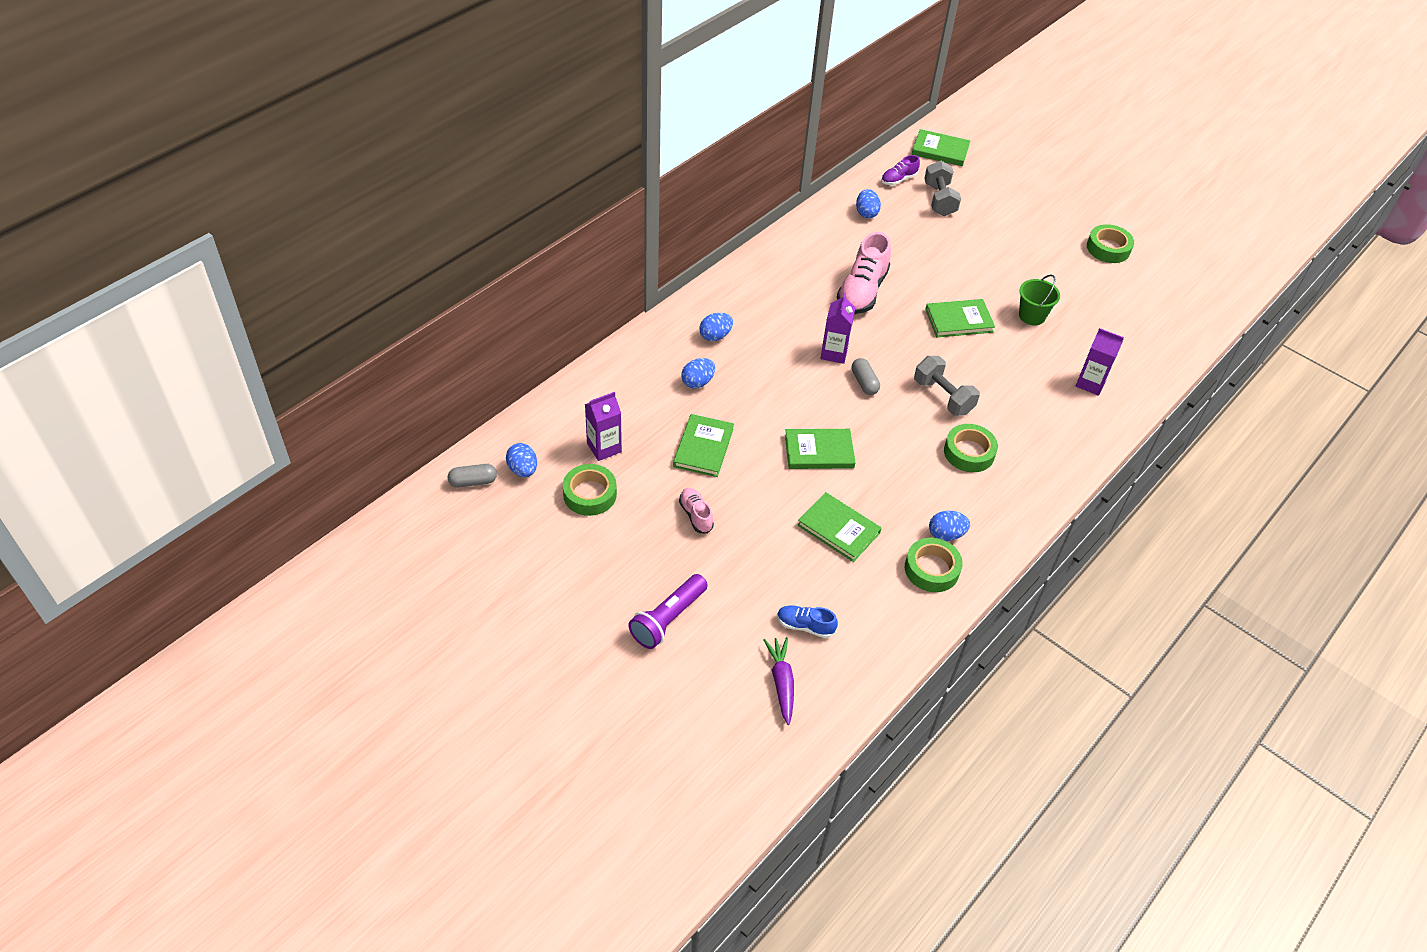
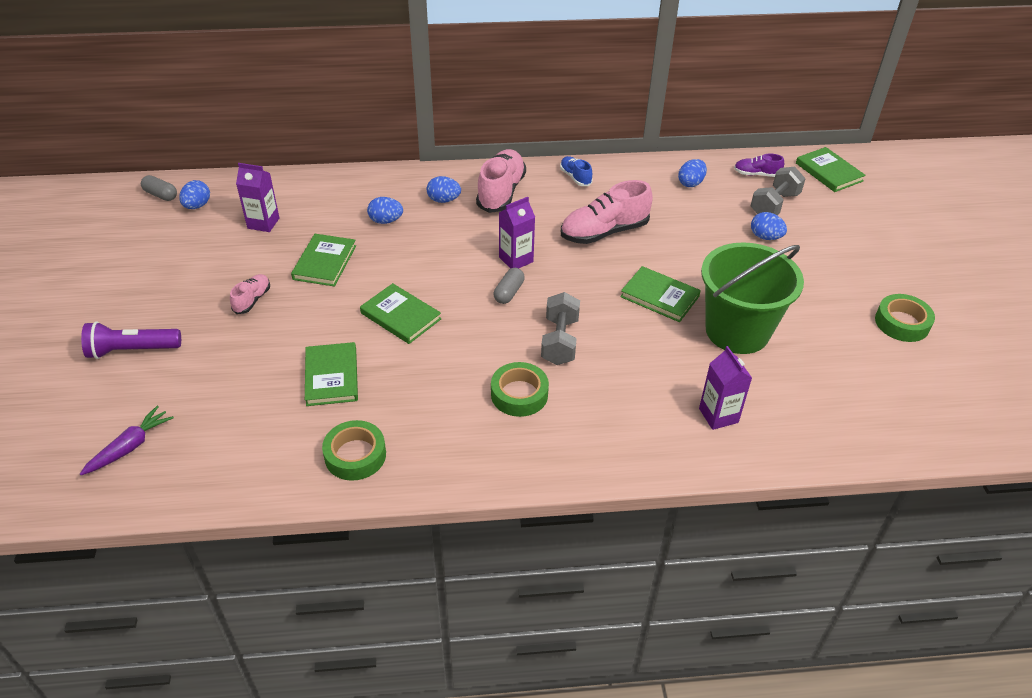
camera: 45 degrees right, 5 degrees down
green tape [563,464,617,516] -> none
green book [673,414,734,477] -> green book turned 45 degrees counterclockwise [291,234,356,287]
blue shoe [777,605,838,638] -> blue shoe moved to [560,156,593,186]
blue egg [929,511,970,541] -> blue egg moved to [751,212,787,240]
green bucket [1019,275,1060,325] -> green bucket [701,242,804,354], size x2.06
none -> pink shoe [476,149,526,213]

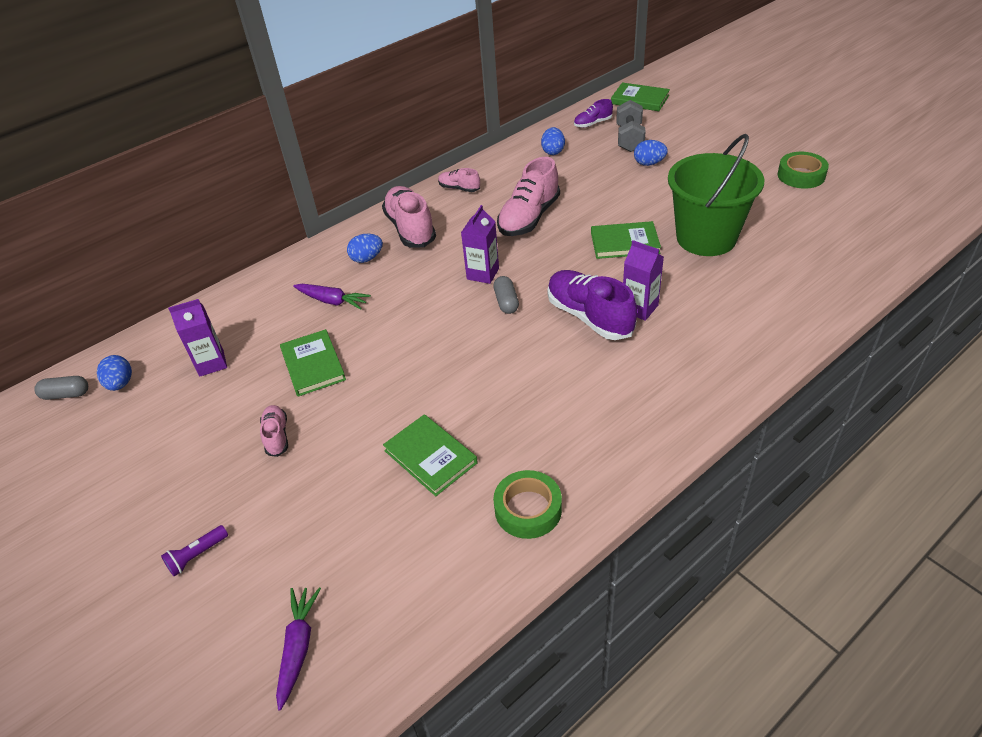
camera: 30 degrees left, 0 degrees up
purple flashlight [81,321,181,359] -> purple flashlight [161,525,228,576], size x0.57
green book [360,283,441,344] -> none
blue egg [367,197,403,224] -> purple carrot [293,284,371,310]
green tape [491,362,549,417] -> none
grey dumbbell [541,292,580,365] -> purple shoe [548,270,637,340]
blue shoe [560,156,593,186] -> pink shoe [438,168,480,192]
purple carton [699,346,752,430] -> purple carton moved to [623,240,664,321]

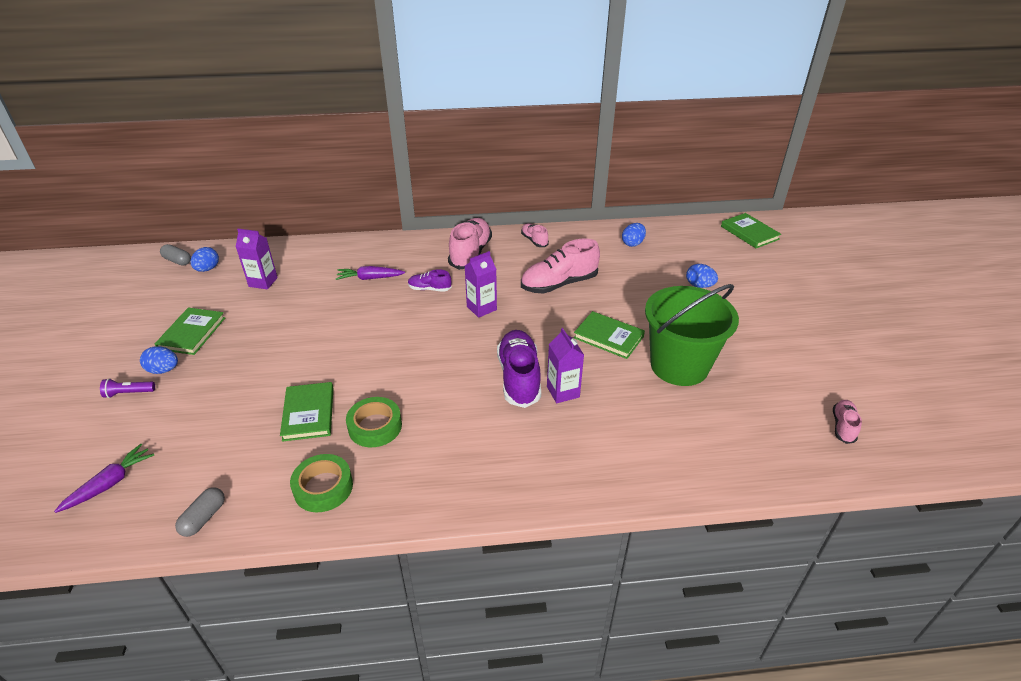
camera: 30 degrees right, 5 degrees down
pink shoe [260,405,288,457] -> pink shoe moved to [833,400,862,444]
green book [280,329,346,397] -> green book moved to [155,308,225,355]
purple carrot [293,284,371,310] -> purple carrot turned 120 degrees clockwise [336,266,405,280]
blue egg [347,234,383,263] -> blue egg moved to [140,346,178,374]
grey capsule [493,276,519,314] -> grey capsule moved to [175,487,225,537]
purple shoe [574,99,613,128] -> purple shoe moved to [408,269,452,292]
grey dumbbell [616,100,646,152] -> none
green tape [777,152,829,189] -> green tape moved to [346,397,402,447]

